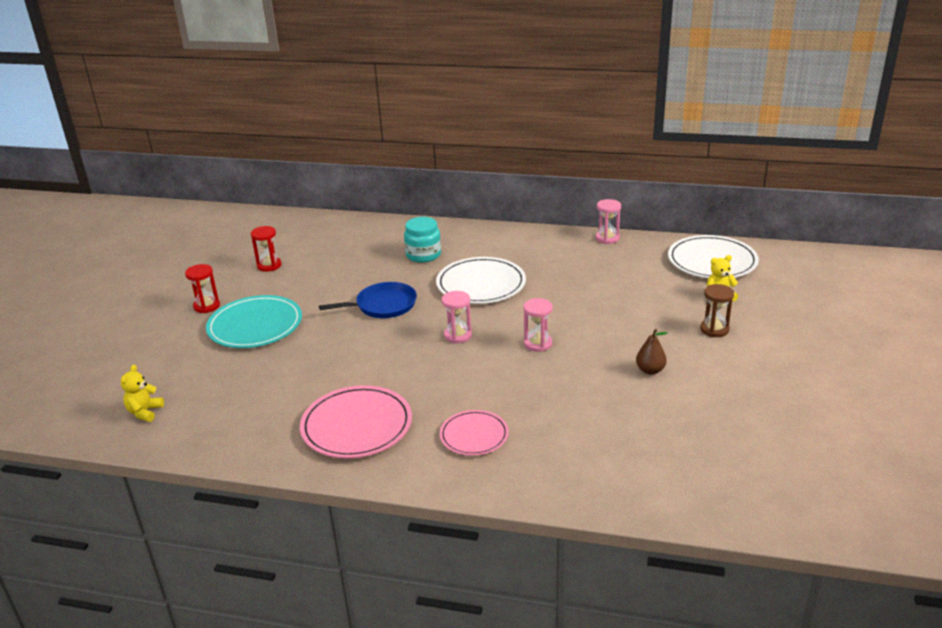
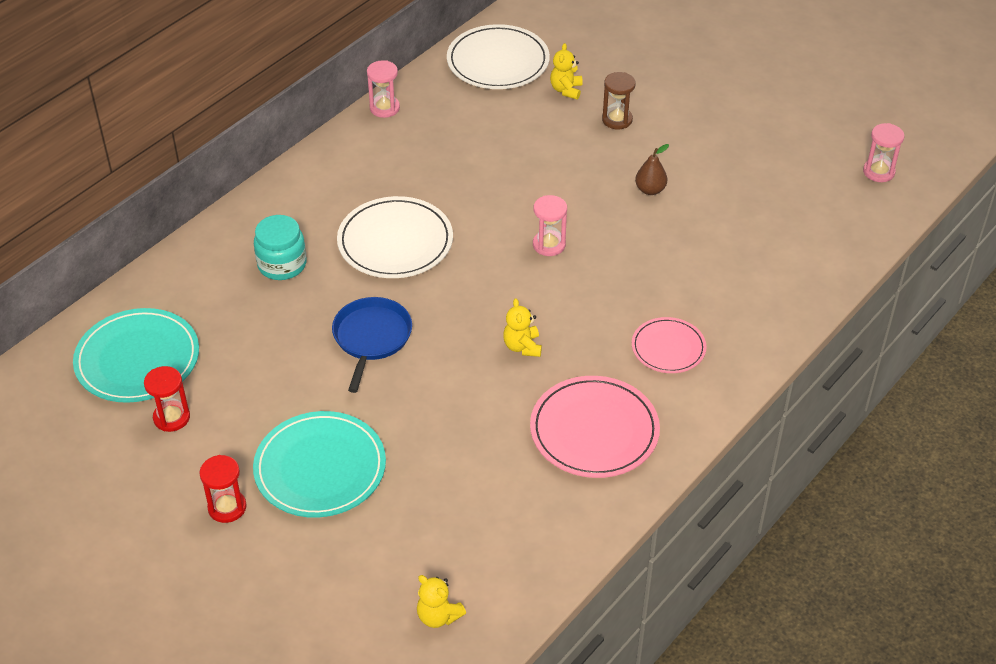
camera: 65 degrees left, 15 degrees up
pink hourglass [442,291,472,343] -> pink hourglass moved to [863,123,904,182]
none -> turquoise plate [73,308,199,403]
none -> yellow teddy bear [503,298,542,357]

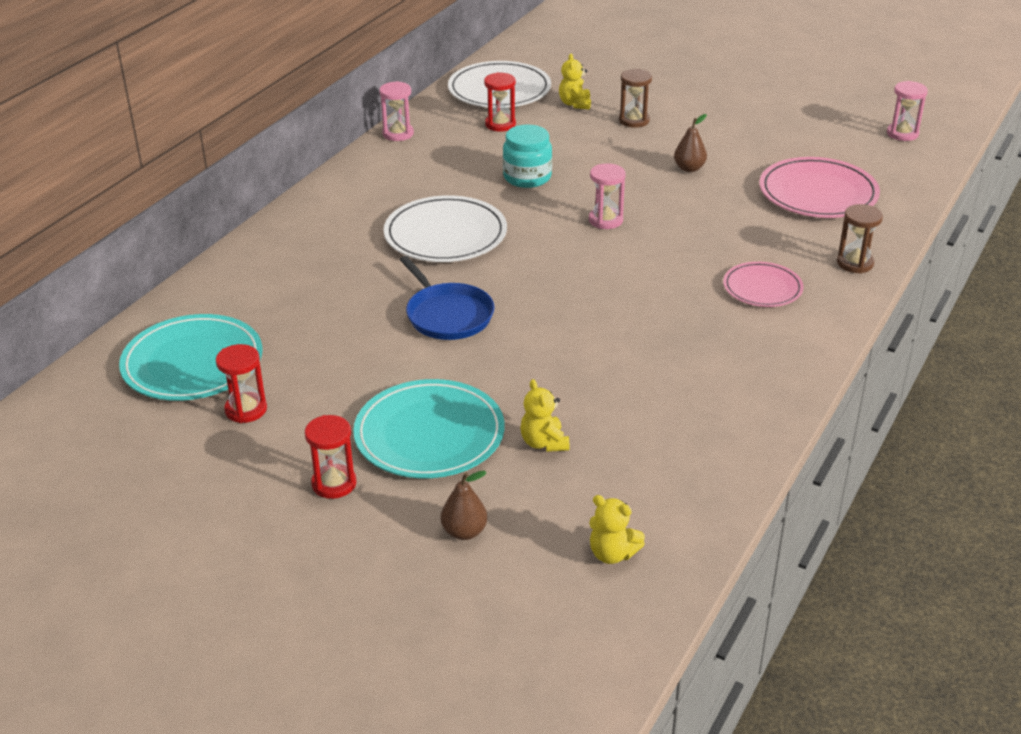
camera: 10 degrees left, 10 degrees down
turquoise jar [254,215,307,280] -> turquoise jar moved to [503,125,552,188]
blue pan [332,297,412,393] -> blue pan turned 150 degrees clockwise [400,256,494,340]
yellow teddy bear [503,298,542,357] -> yellow teddy bear moved to [520,379,569,452]
pink plate [530,376,660,478] -> pink plate moved to [759,157,880,218]
none -> brown pear [441,471,487,540]
none -> red hourglass [484,72,516,132]
none -> brown hourglass [837,204,883,273]

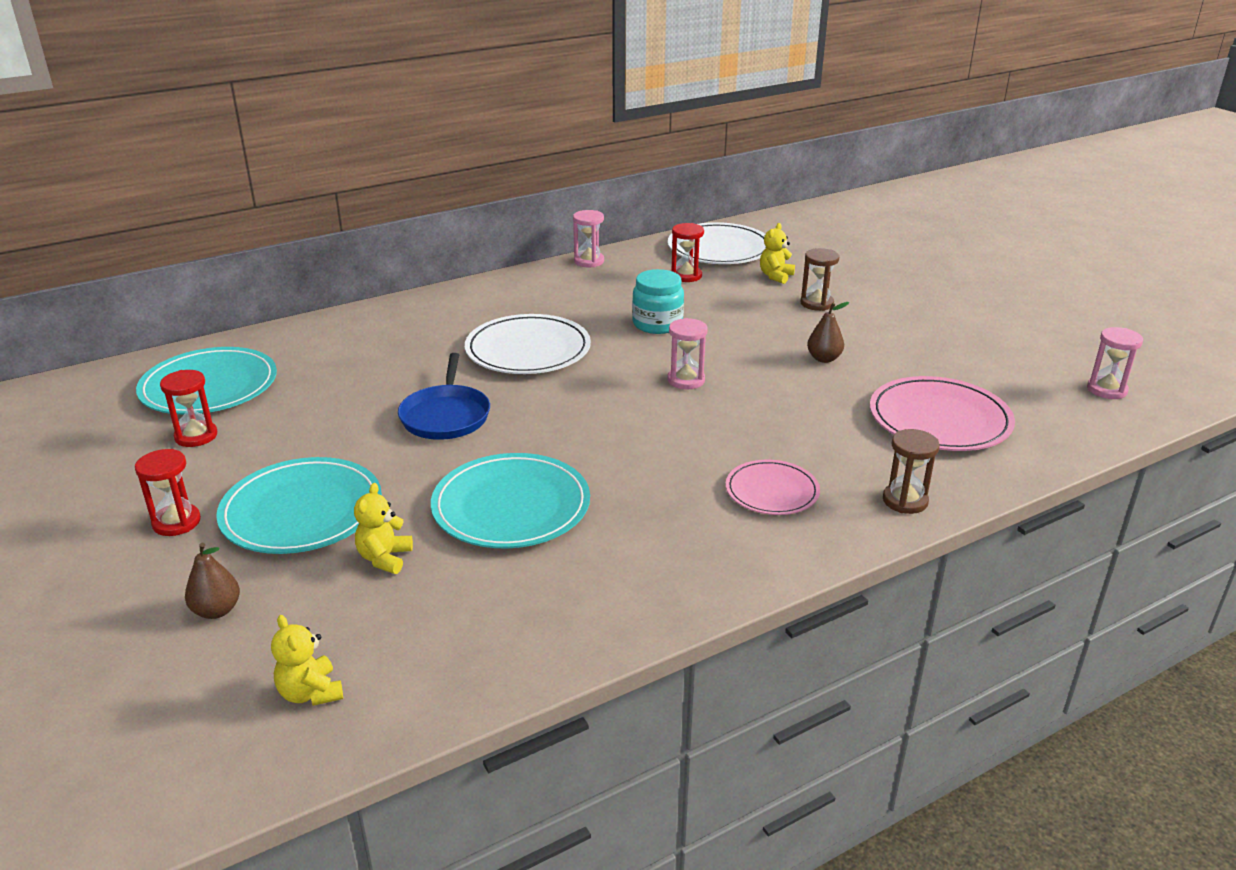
camera: 30 degrees right, 5 degrees down
none -> turquoise plate [431,453,590,548]

